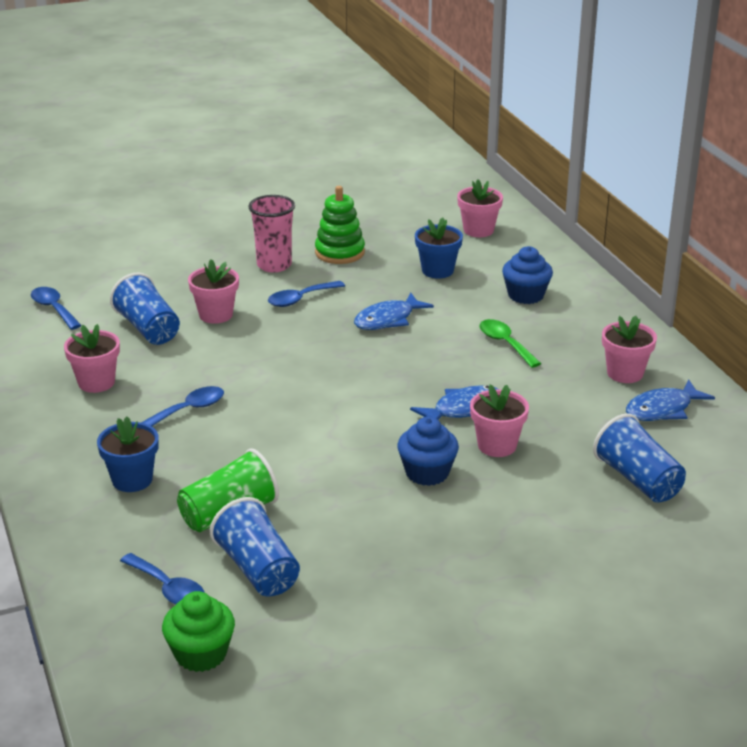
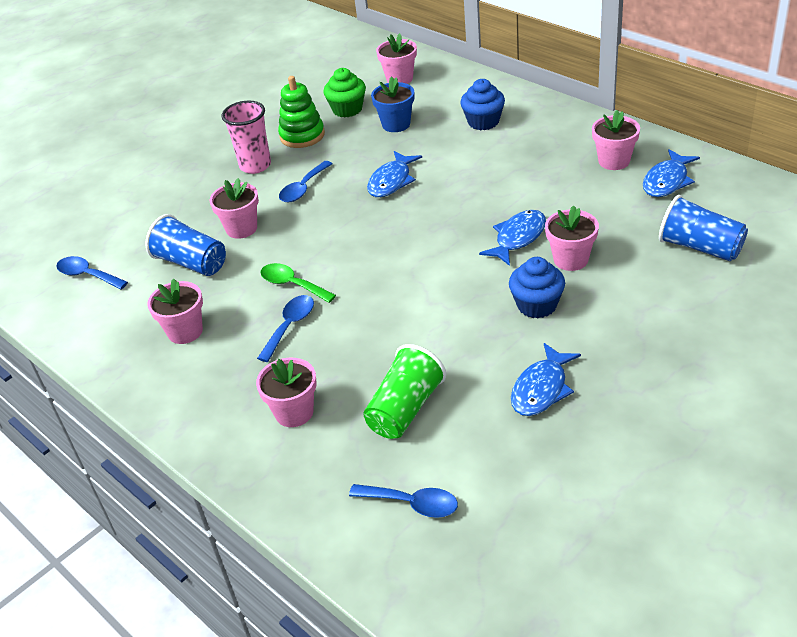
camera: 20 degrees left, 10 degrees up
blue flower pot [97,417,159,492] -> pink flower pot [256,358,317,427]
green cupcake [162,591,235,672] -> green cupcake moved to [323,68,366,118]
blue cup [210,497,300,596] -> none
green spoon [480,319,541,368] -> green spoon moved to [261,263,336,303]
none -> blue fish [511,343,581,416]

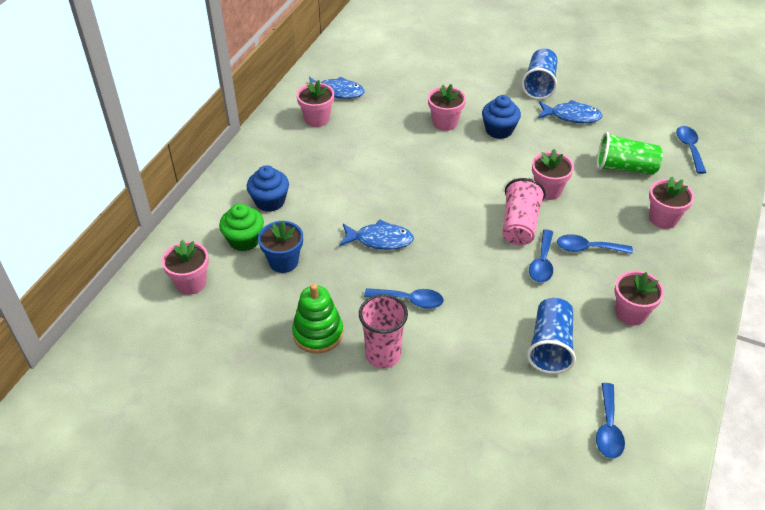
camera: 115 degrees left, 5 degrees up
pink flower pot [210,178,259,239] -> pink flower pot moved to [532,149,574,200]
green spoon [261,263,336,303] -> blue spoon [529,230,553,283]
green cupcake [323,68,366,118] -> green cupcake moved to [219,204,264,251]
blue fish [479,210,546,266] -> none
blue cup [659,195,748,261] -> blue cup moved to [521,48,558,100]
none -> pink cup [502,178,545,246]

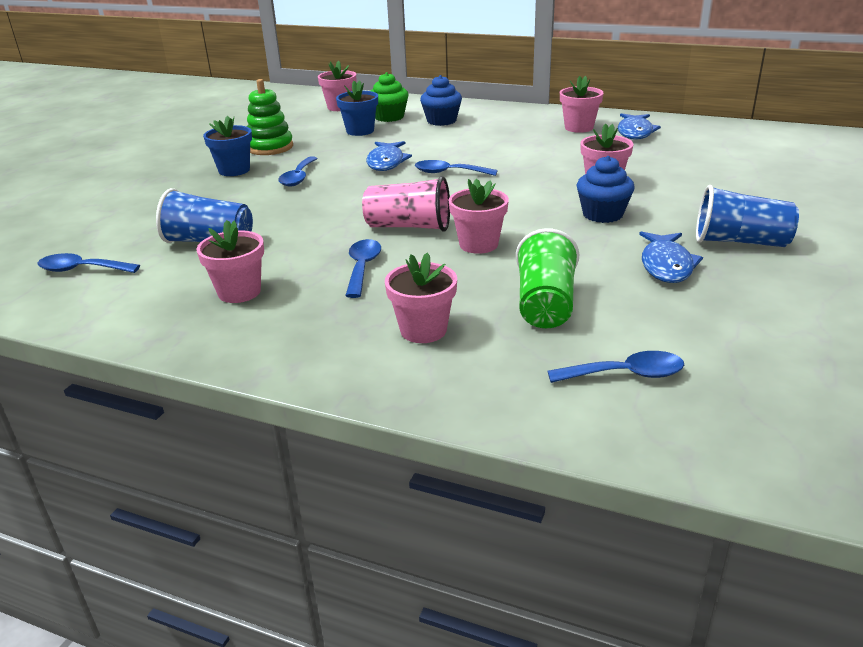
camera: 90 degrees right, 15 degrees down
pink cup [359,294,408,368] -> blue flower pot [203,116,252,176]
blue spoon [529,230,553,283] -> blue spoon moved to [415,160,498,176]

